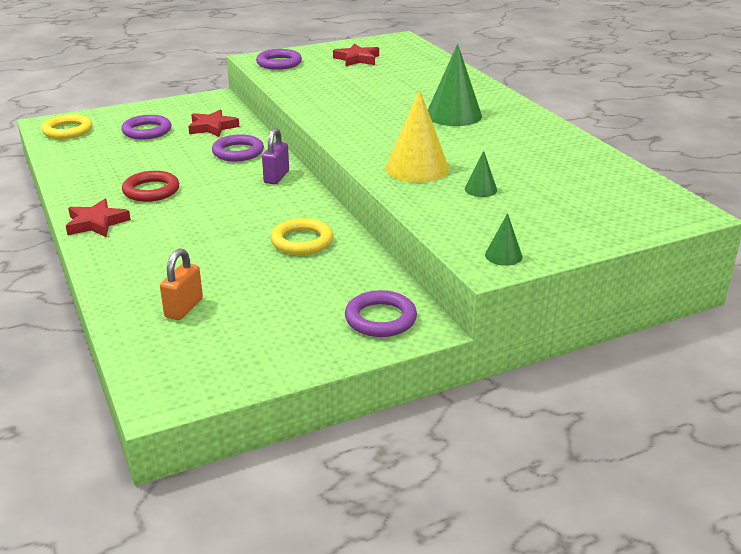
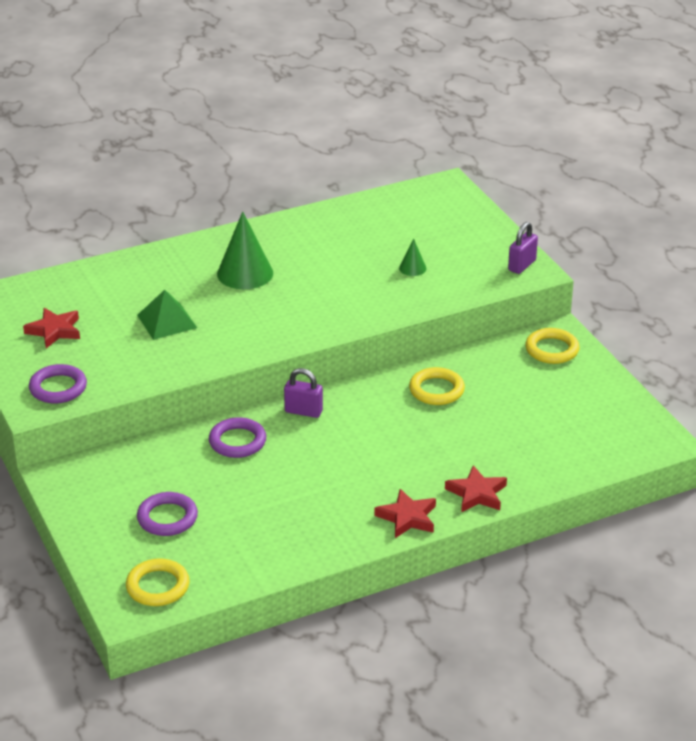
camera: 90 degrees left, 5 degrees up
red ring [122,171,179,202] -> none
orange padlock [160,248,203,320] -> none
red star [188,109,239,137] -> red star moved to [445,465,507,513]
purple ring [345,290,417,337] -> yellow ring [525,328,579,364]
yellow cone [385,89,449,183] -> none
green cone [485,213,523,266] -> purple padlock [508,222,538,274]
none -> green pyramid [137,290,197,340]

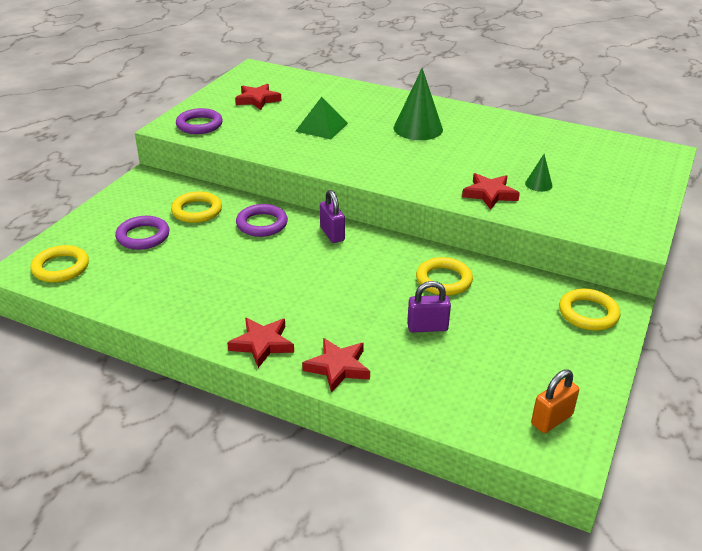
camera: 50 degrees right, 0 degrees up
purple padlock [508,222,538,274] -> purple padlock moved to [407,281,451,332]
none -> yellow ring [171,191,222,223]
none -> red star [462,173,520,210]
none -> orange padlock [531,369,579,433]

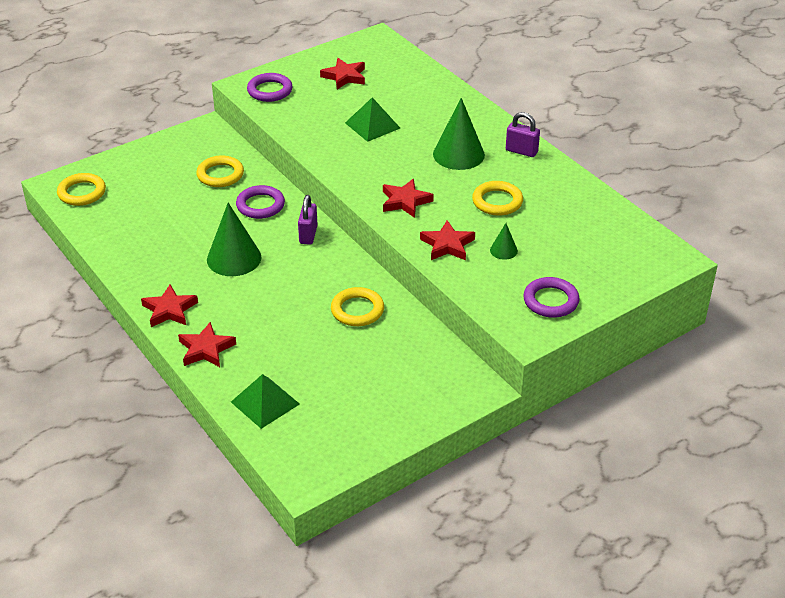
camera: 30 degrees right, 5 degrees up
purple ring [115,216,170,250] -> purple ring moved to [524,277,580,318]
purple padlock [407,281,451,332] -> purple padlock moved to [506,112,540,157]
orange padlock [531,369,579,433] -> none
yellow ring [559,289,621,331] -> yellow ring moved to [472,181,523,216]
none -> green cone [207,203,262,276]
none -> green pyramid [231,374,300,429]
none -> red star [383,179,434,218]

